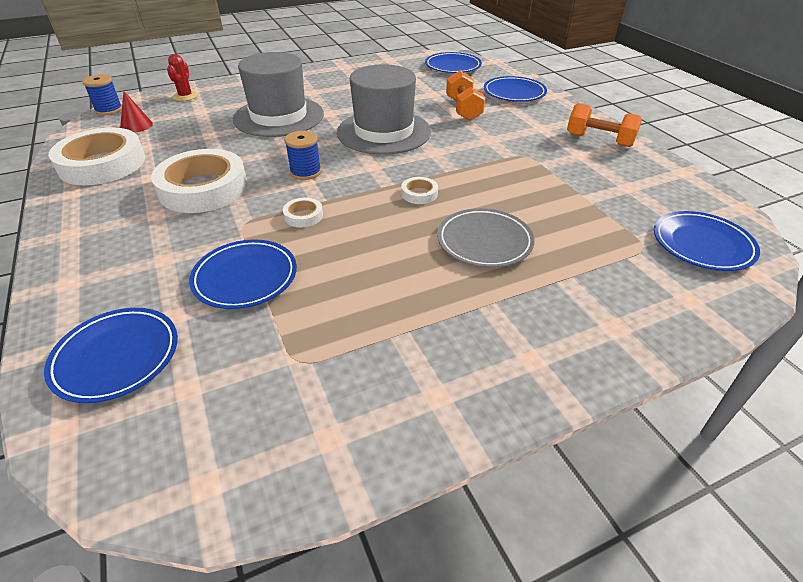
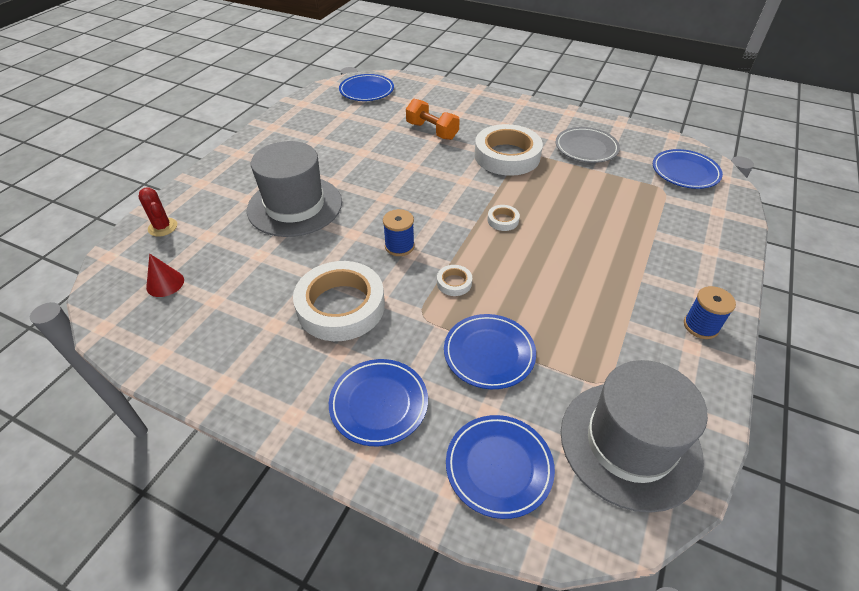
camera: 40 degrees left, 5 degrees up
white tape [48,128,145,185] -> white tape moved to [475,124,543,176]
blue spool [82,74,122,115] -> blue spool moved to [684,286,736,339]
grey hat [337,64,431,155] -> grey hat moved to [561,360,708,513]
grey plate [437,208,535,268] -> grey plate moved to [556,127,620,163]
blue plate [484,76,547,102] -> blue plate moved to [329,359,428,446]
orange dumbbell [567,103,642,147] -> none

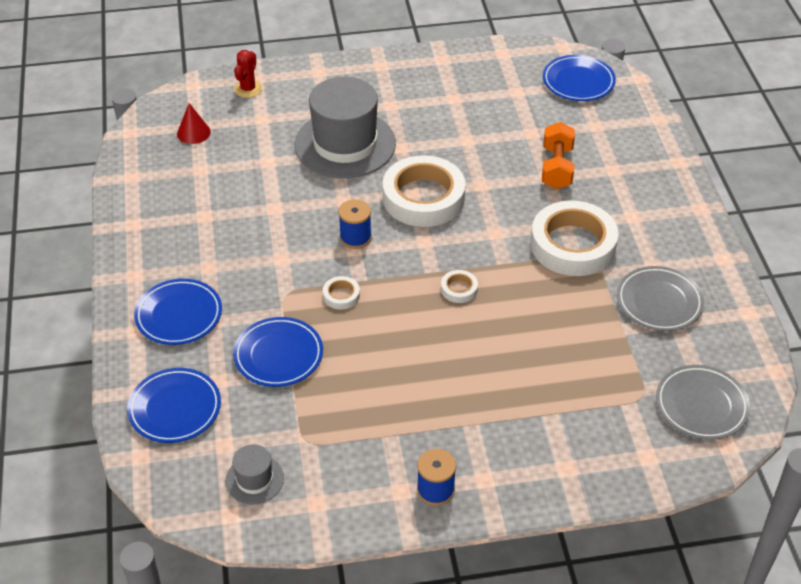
camera: 55 degrees right, 0 degrees up
white tape [293,261,385,341] -> white tape moved to [382,155,466,227]
grey hat [561,360,708,513] -> grey hat [225,444,284,504], size x0.45
blue plate [653,149,723,189] -> grey plate [656,365,750,440]

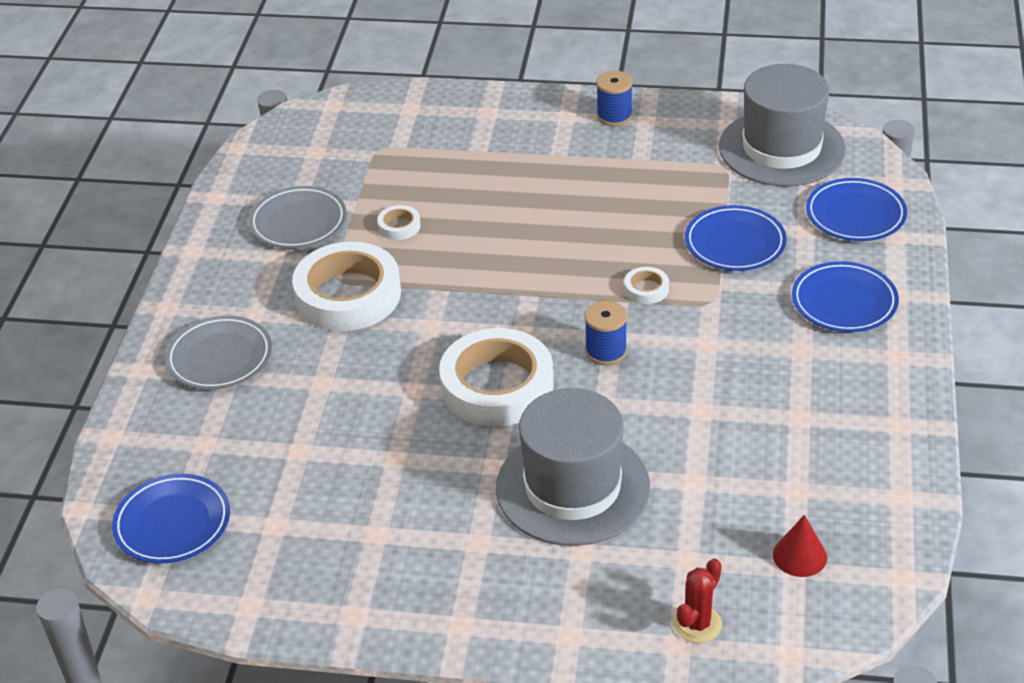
camera: 160 degrees left, 5 degrees down
grey hat [225,444,284,504] -> grey hat [719,64,846,186], size x2.20
white tape [441,270,478,303] -> white tape moved to [377,205,421,240]
orange dumbbell [542,122,575,189] -> none
grey plate [656,365,750,440] -> grey plate moved to [165,316,272,390]

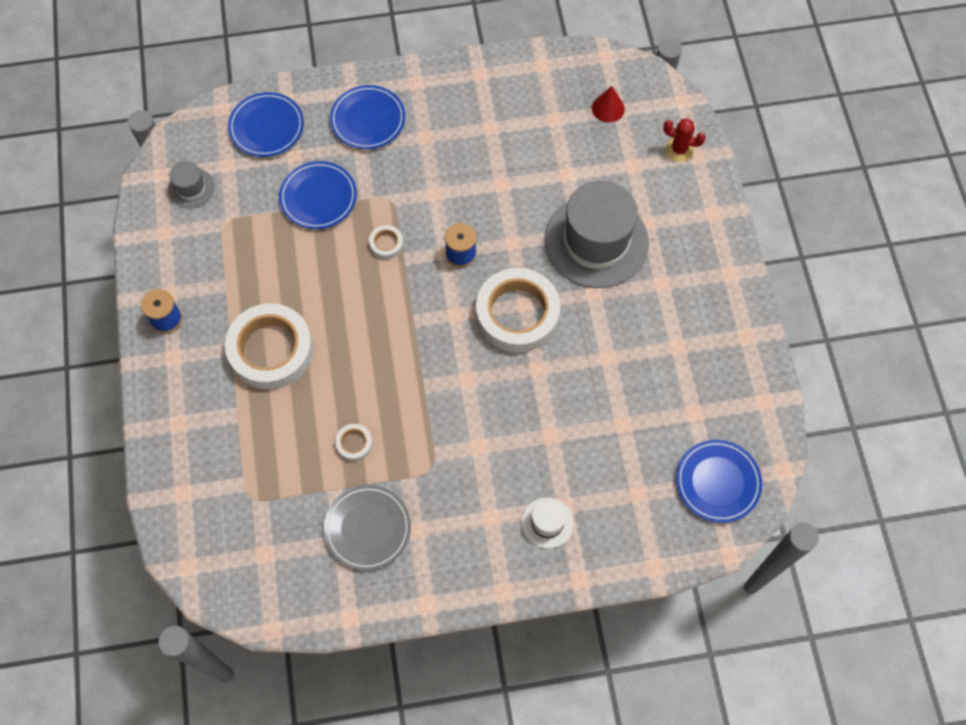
camera: 110 degrees left, 25 degrees up
grey plate [165,316,272,390] -> white hat [522,497,574,548]
white tape [292,242,401,331] -> white tape moved to [225,303,313,390]
grey hat [719,64,846,186] -> grey hat [168,161,215,208], size x0.45

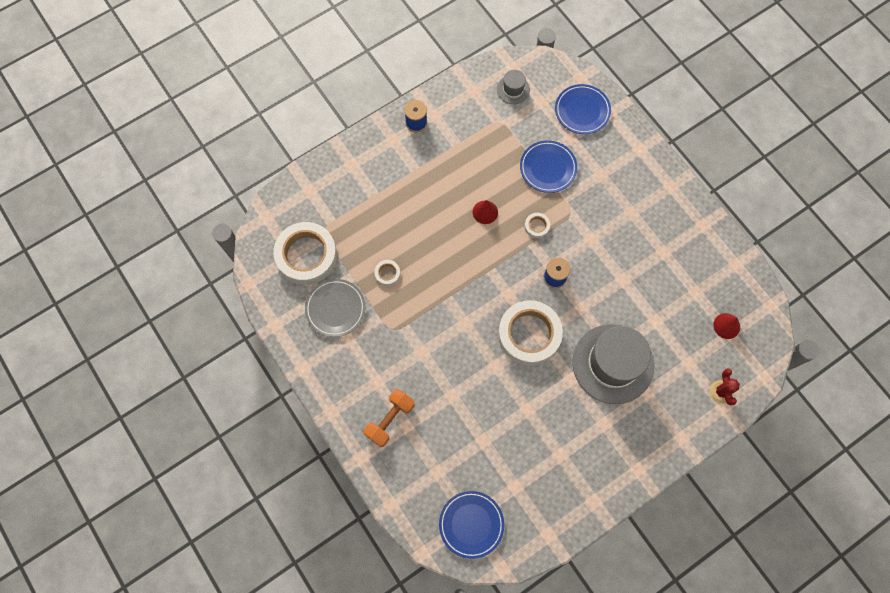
camera: 65 degrees right, 5 degrees up
white tape [225,303,313,390] -> white tape moved to [273,222,337,285]
blue plate [330,85,405,149] -> none
white hat [522,497,574,548] -> orange dumbbell [363,389,414,447]
none -> red cone [473,200,498,224]

